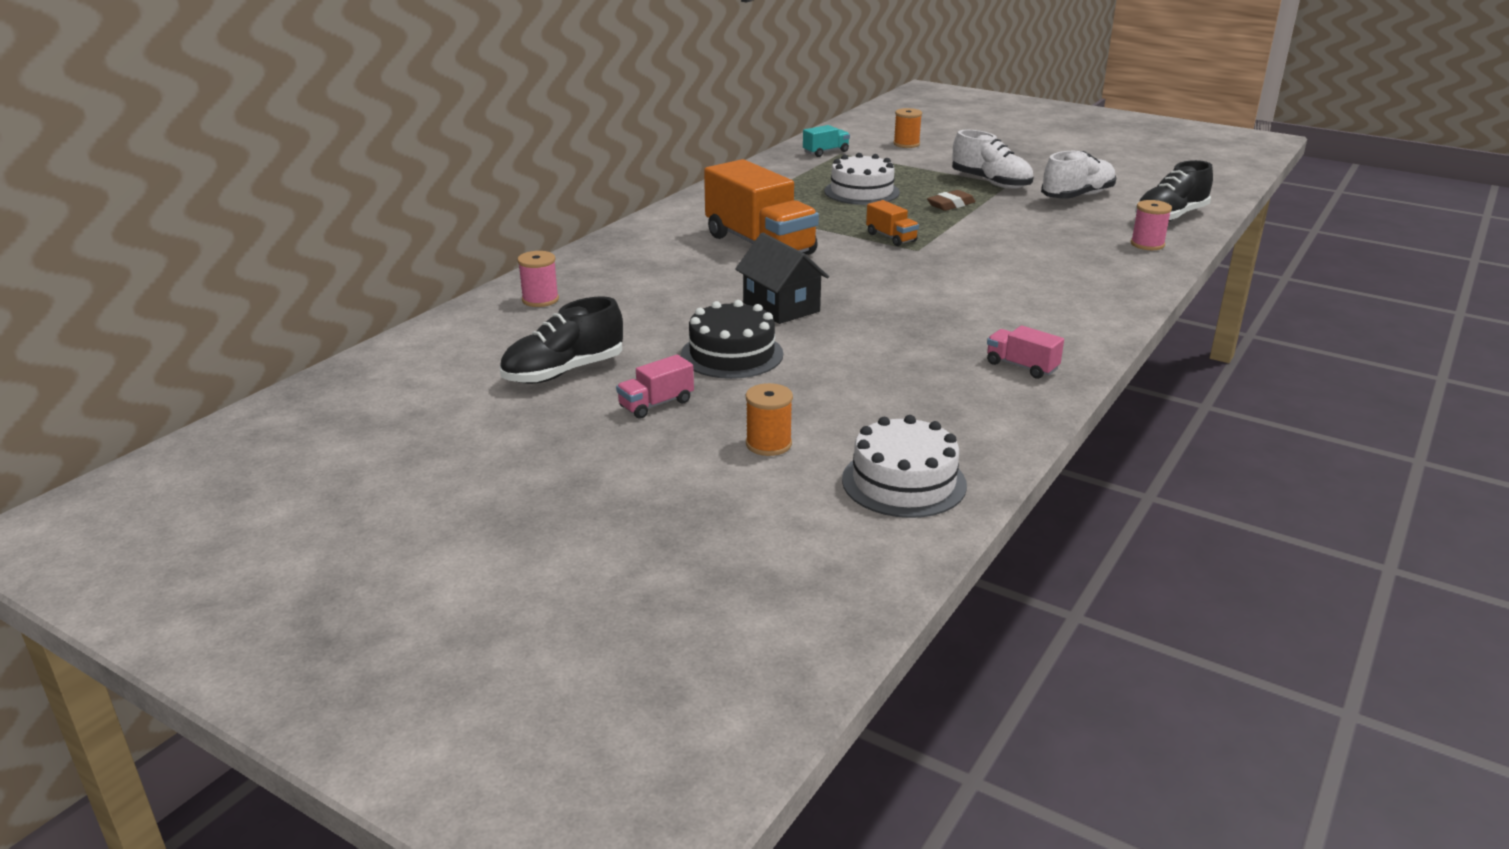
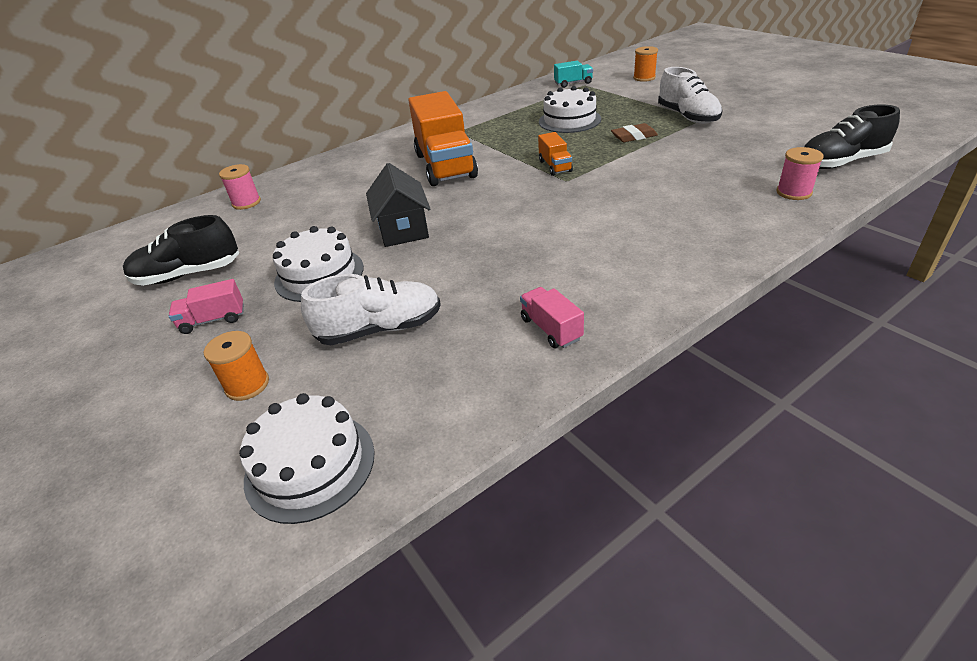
camera: 25 degrees right, 10 degrees up
black cake [681,300,783,379] -> white cake [273,226,364,302]
white shoe [1041,151,1116,199] -> white shoe moved to [301,274,441,345]

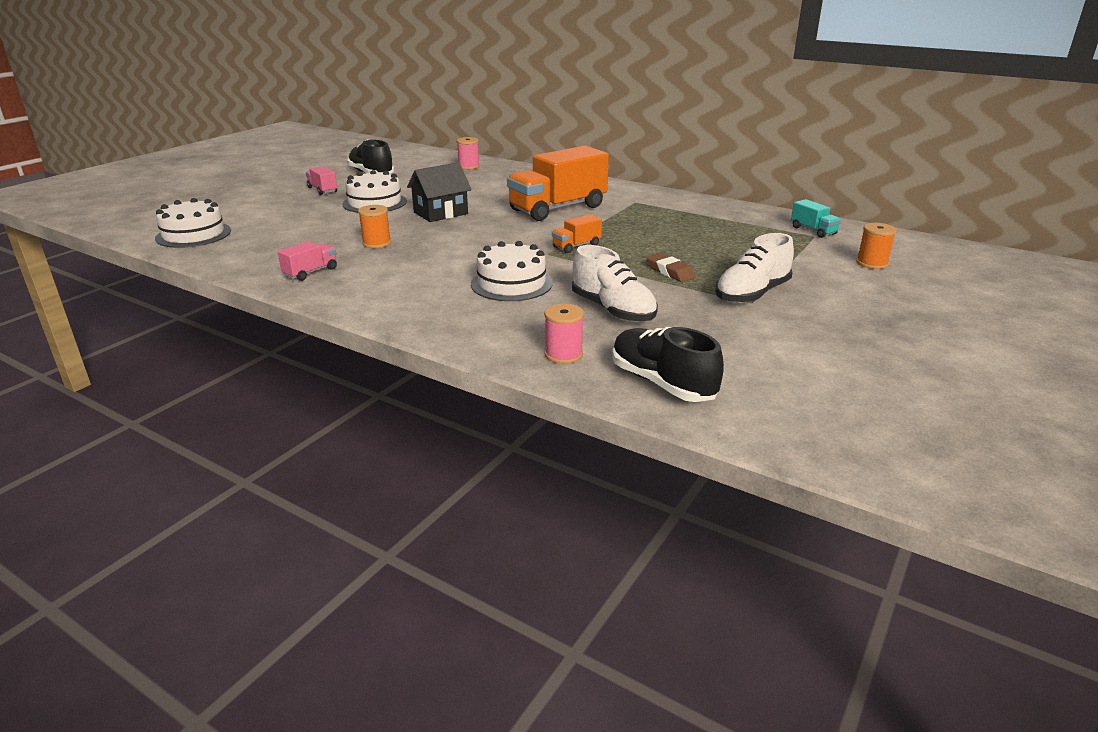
camera: 65 degrees right, 10 degrees down
orange spool [204,331,269,401] -> orange spool moved to [358,205,391,248]
white shoe [301,274,441,345] -> white shoe moved to [572,245,658,322]
white cake [539,86,601,133] -> white cake moved to [471,241,553,301]

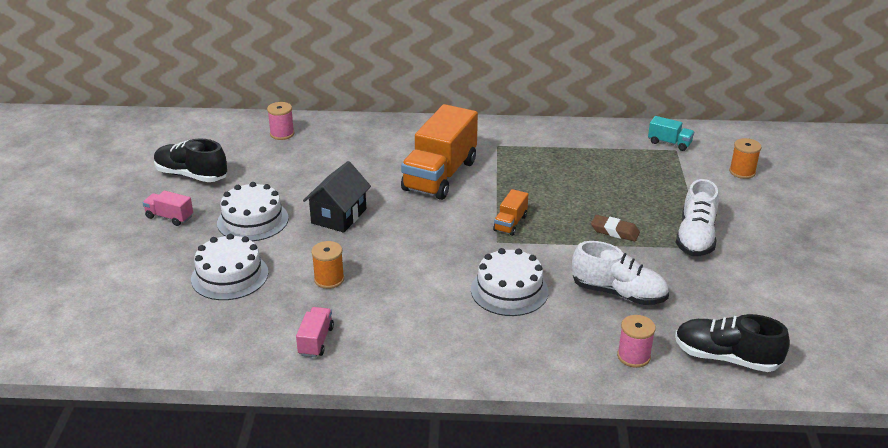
camera: 30 degrees left, 5 degrees up
white cake [155,198,231,248] -> white cake moved to [191,234,268,300]

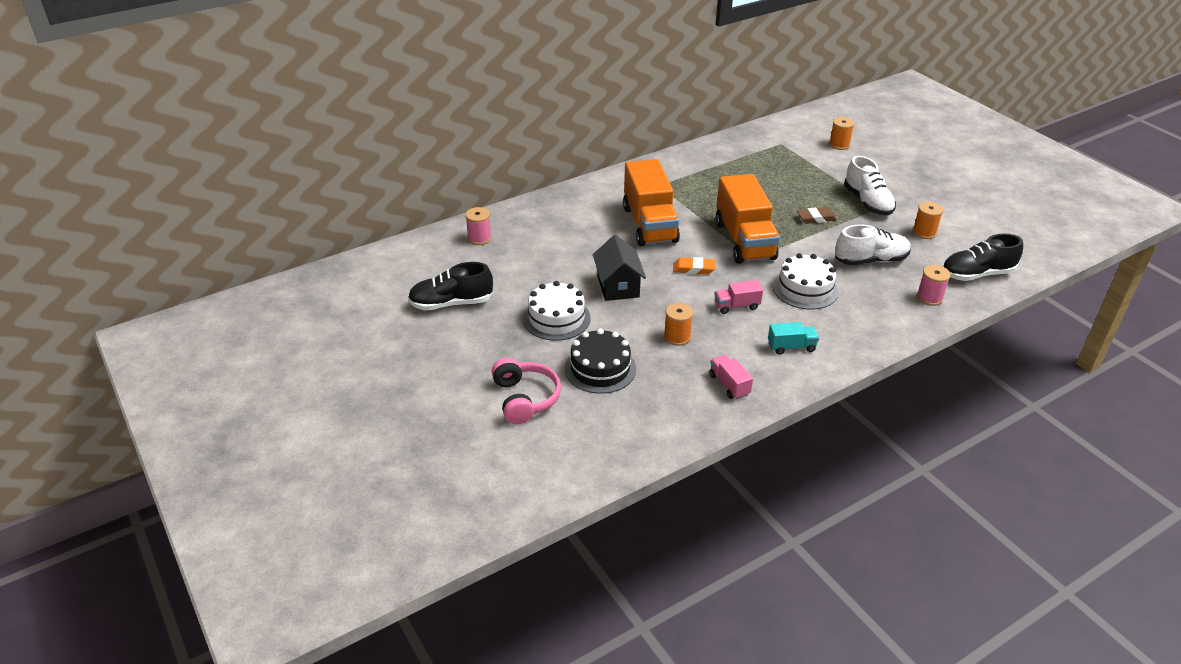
camera: 35 degrees left, 5 degrees up
pink truck [142,190,193,226] -> pink truck moved to [714,280,763,314]
white cake [191,234,268,300] -> black cake [565,329,636,394]
orange truck [493,189,528,236] -> orange truck [716,174,780,264], size x2.26
turquoise truck [648,116,694,151] -> turquoise truck moved to [768,322,819,355]
none -> pink headphones [492,358,561,424]
none -> orange eraser [673,257,716,274]
none -> orange spool [912,202,943,239]

